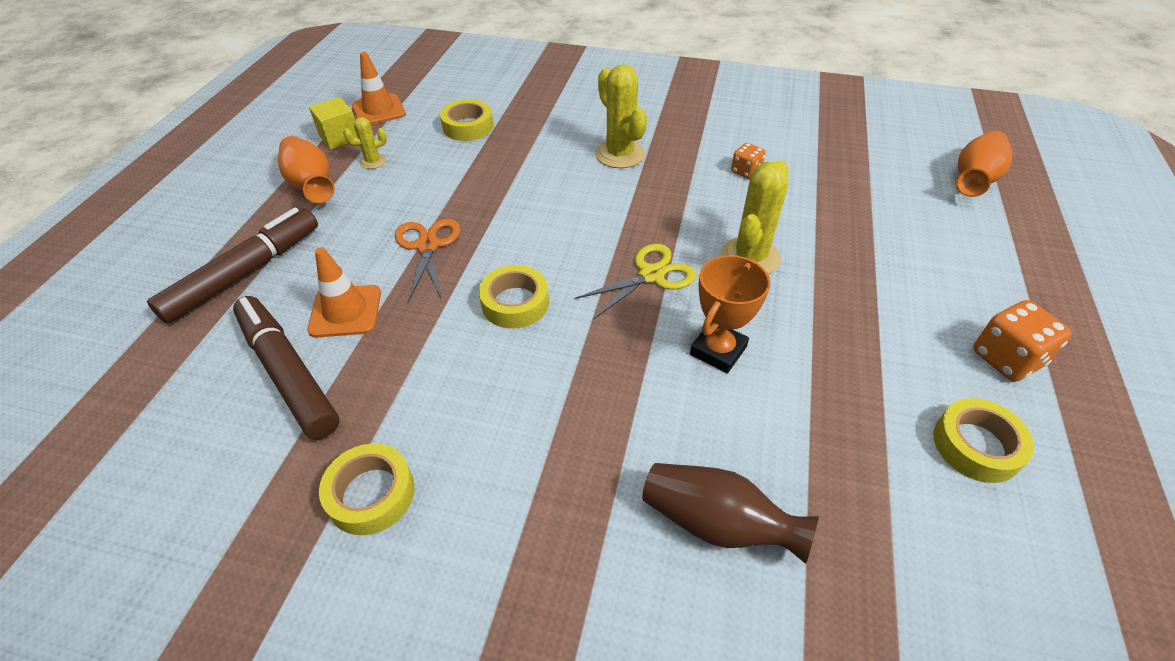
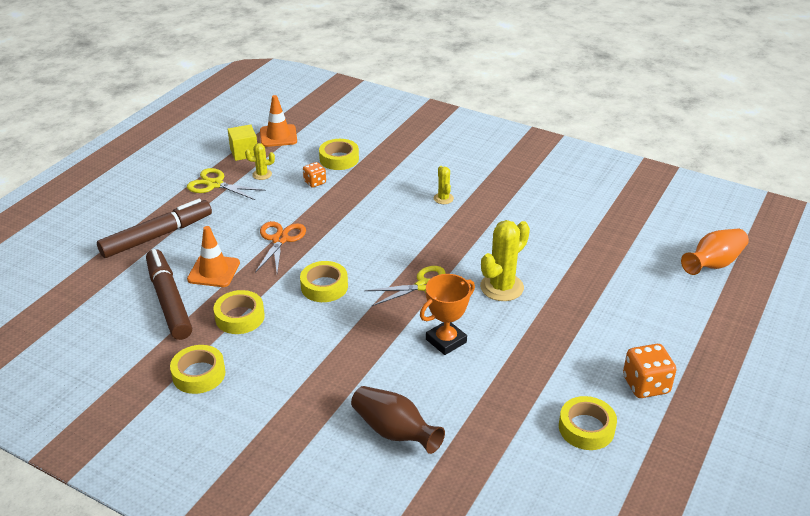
camera: 15 degrees right, 10 degrees down
orange vase [278,136,335,203] -> yellow scissors [187,168,266,200]
yellow cactus [595,64,647,168] -> yellow cactus [434,166,454,204], size x0.52
orange dice [731,143,766,179] -> orange dice moved to [303,162,326,188]
none -> yellow tape [214,290,265,334]

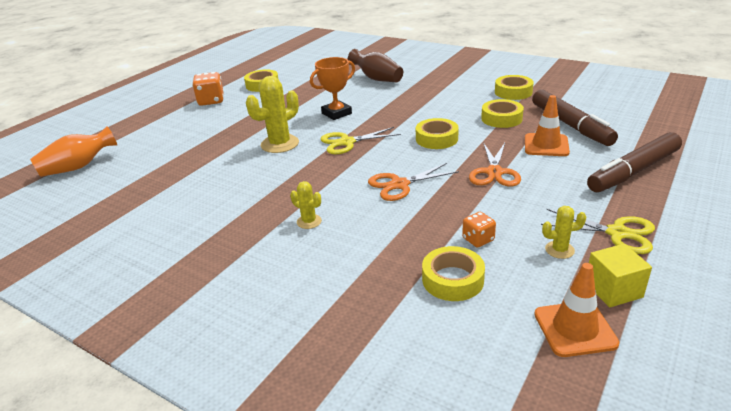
camera: 175 degrees left, 5 degrees down
yellow cactus [434,166,454,204] -> yellow cactus turned 45 degrees counterclockwise [290,181,322,229]
none -> orange scissors [368,163,459,201]

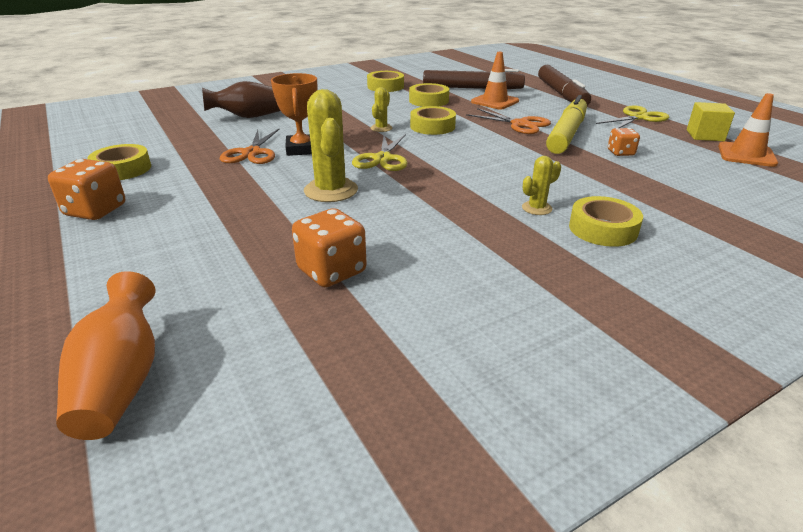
camera: 65 degrees left, 0 degrees up
orange scissors [368,163,459,201] -> orange scissors moved to [220,128,280,164]
yellow tape [422,246,485,301] -> yellow tape moved to [569,196,643,247]
yellow cactus [542,206,586,259] -> yellow cactus moved to [371,87,392,132]
none -> orange dice [292,208,367,287]
none -> yellow marker [546,95,587,154]

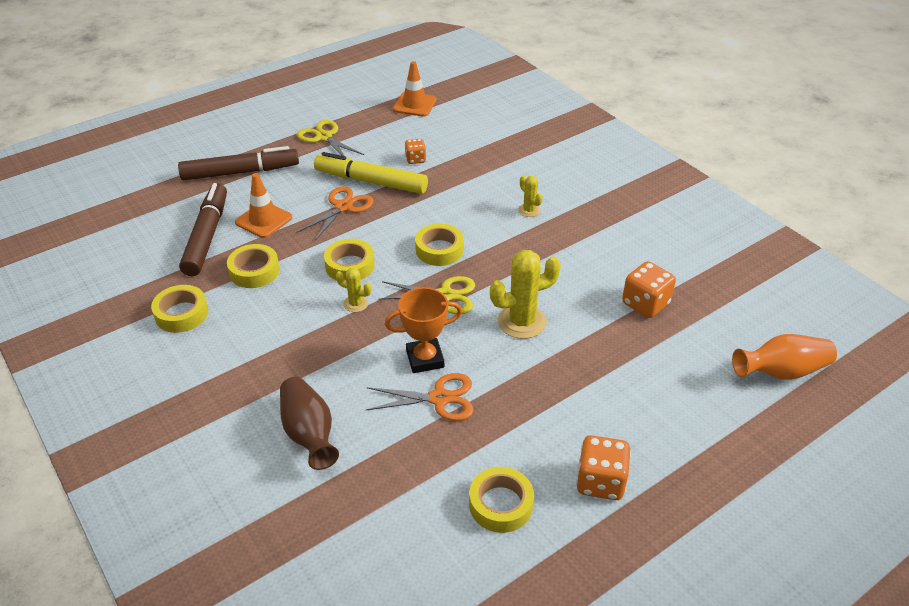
camera: 95 degrees left, 10 degrees up
yellow tape [569,196,643,247] -> yellow tape moved to [415,223,464,266]
yellow cube [687,102,735,141] -> none

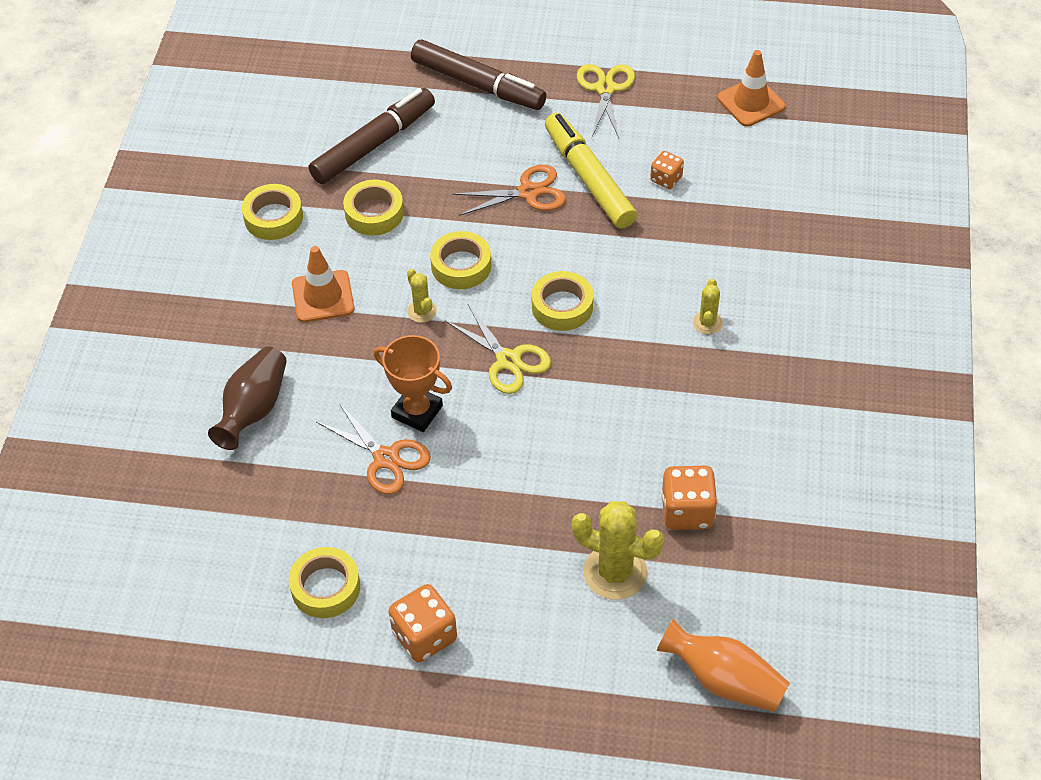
camera: 45 degrees right, 10 degrees up
orange traffic cone [235,173,293,238] -> orange traffic cone moved to [292,246,354,322]
yellow cactus [490,250,561,339] -> yellow cactus moved to [572,501,664,600]

